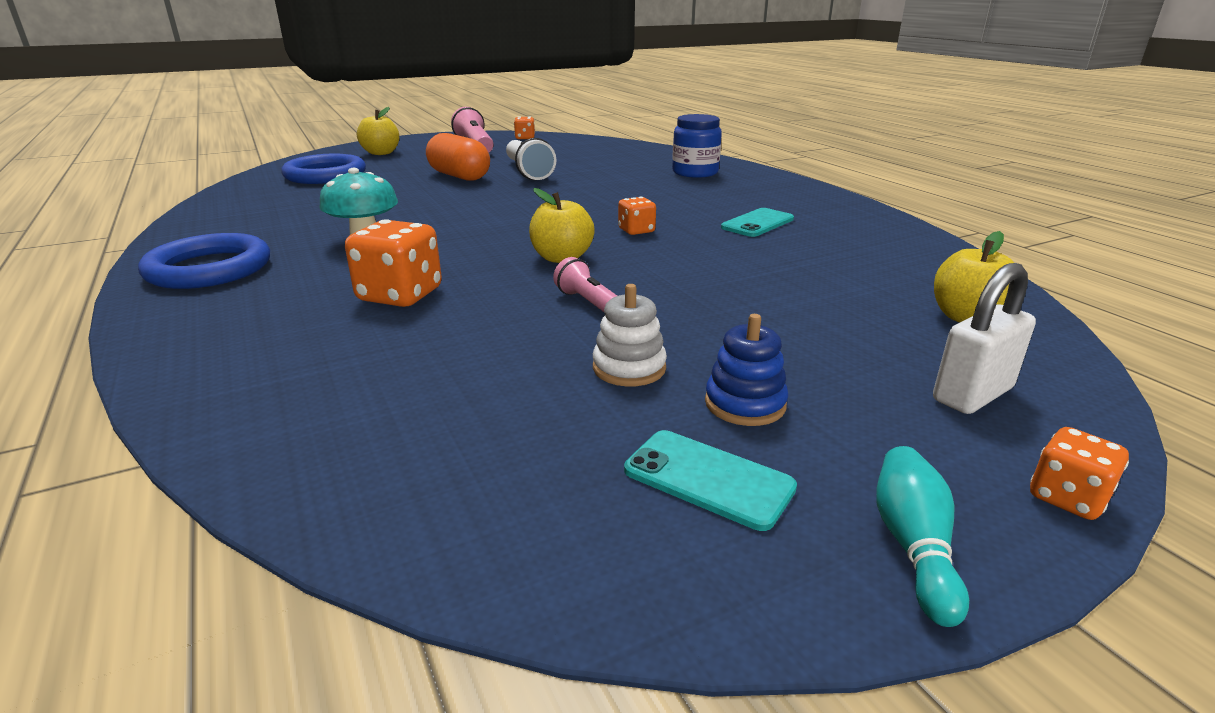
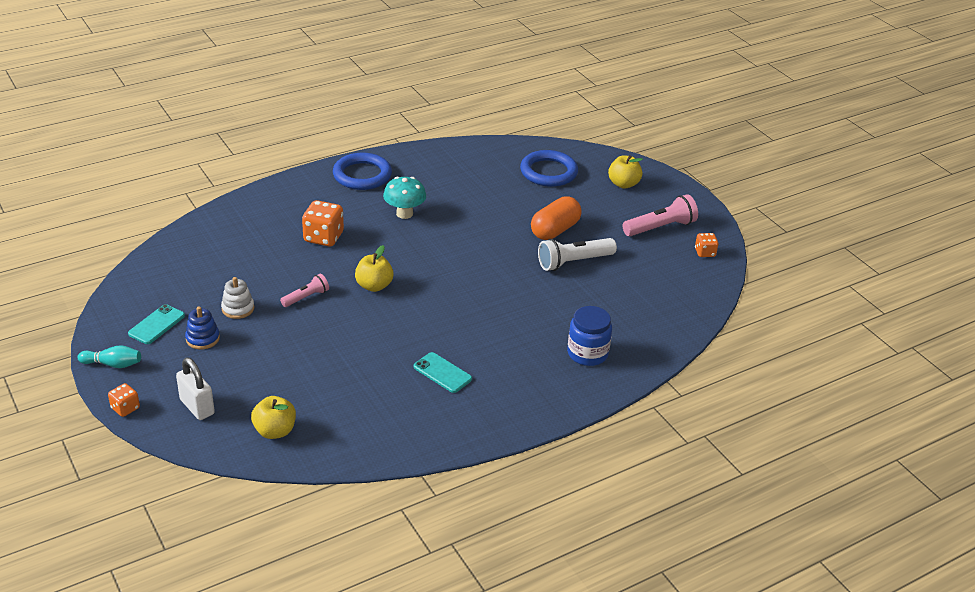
camera: 85 degrees right, 10 degrees up
orange dice [618,197,656,235] -> none

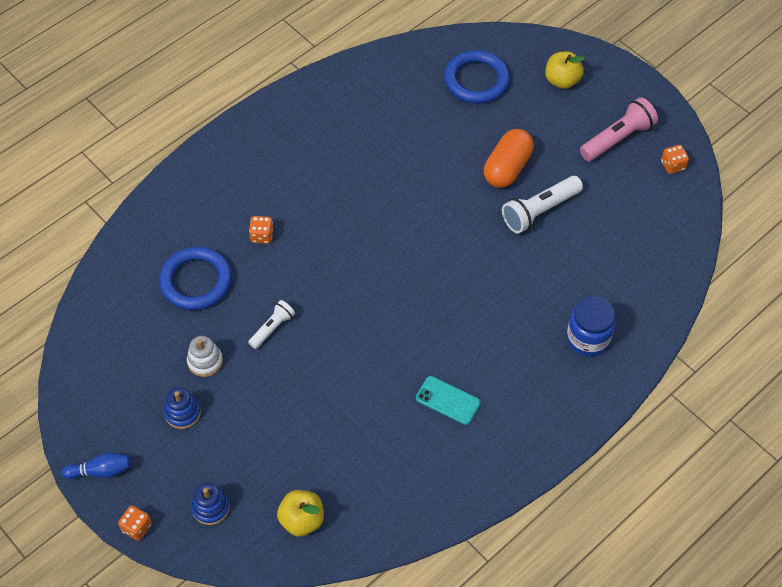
camera: 10 degrees left, 20 degrees up
turquoise bowling pin [77,345,141,368] -> blue bowling pin [61,453,131,479]
turquoise phone [128,304,185,344] -> none
white padlock [176,357,215,420] -> blue stacking toy [191,483,230,525]
pink flashlight [280,274,329,307] -> white flashlight [248,300,295,349]
orange dice [302,200,344,247] -> orange dice [249,216,273,244], size x0.57
blue ring [333,153,392,190] -> blue ring moved to [159,247,232,310]
yellow apple [355,245,394,292] -> none
turquoise mushroom [383,177,426,219] -> none

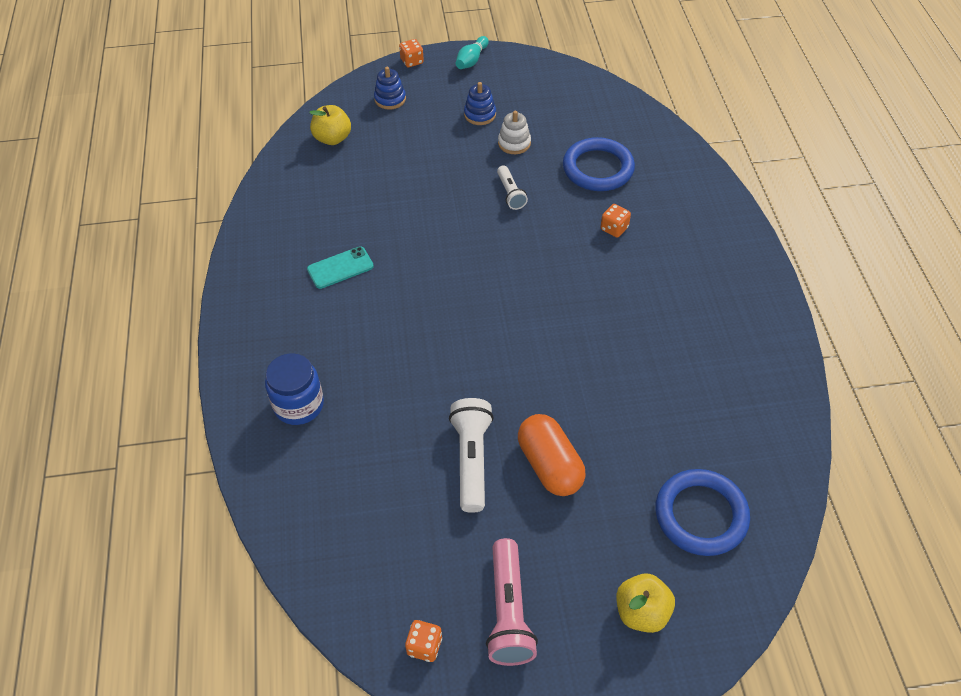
camera: 125 degrees right, 5 degrees down
blue bowling pin [61,453,131,479] -> turquoise bowling pin [456,36,489,69]

